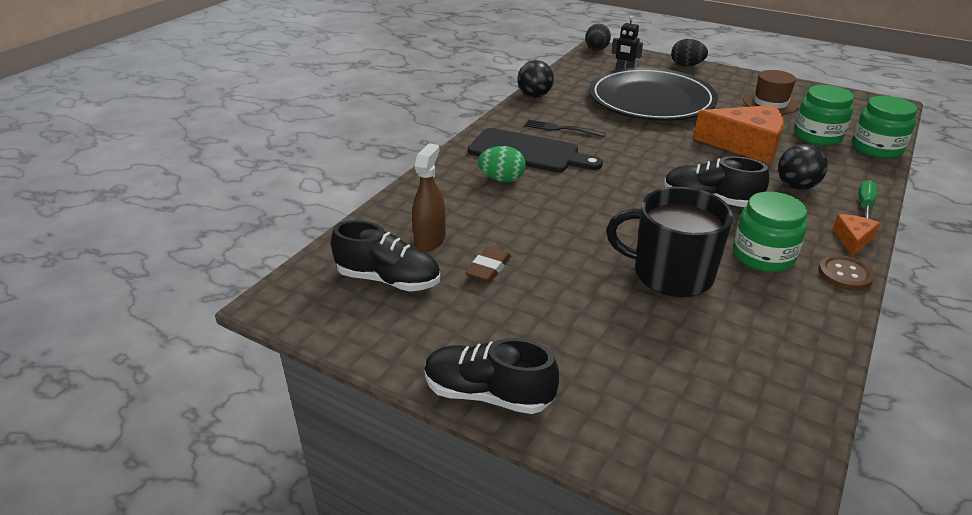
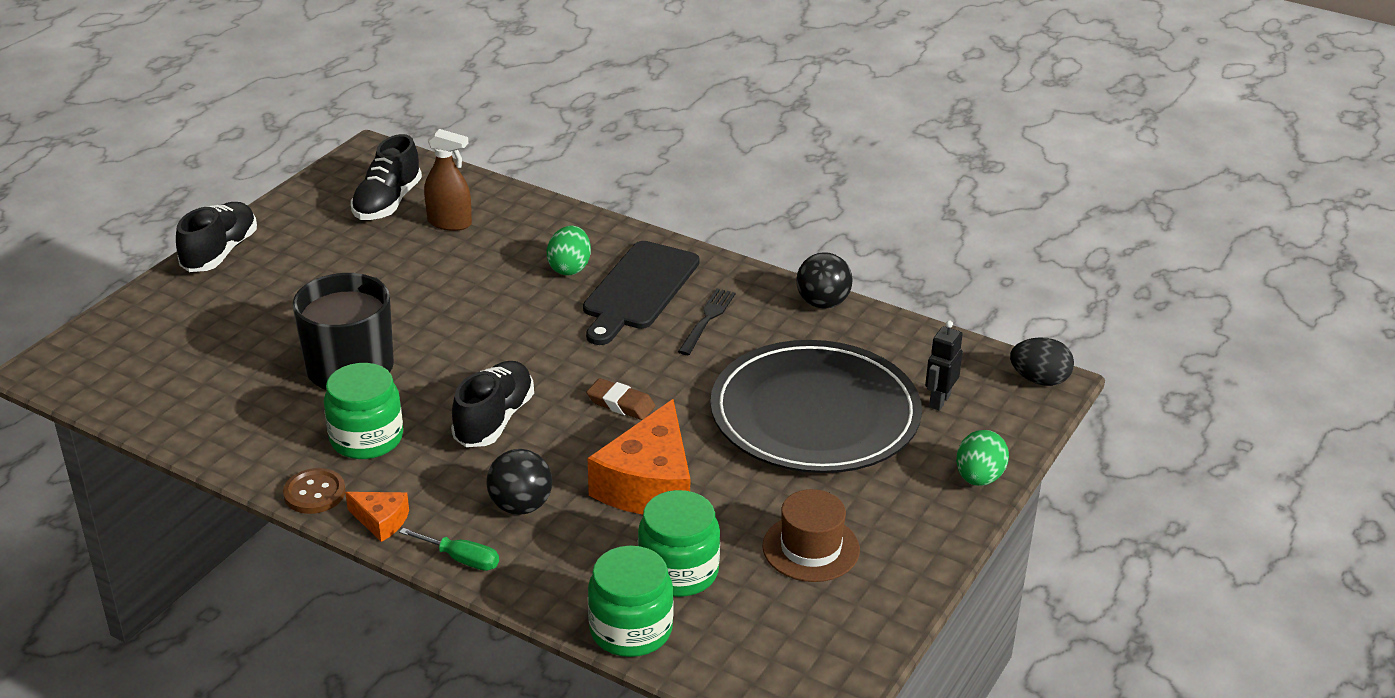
camera: 90 degrees right, 0 degrees up
brown eraser [465,246,511,283] -> brown eraser moved to [587,378,656,420]
black egg [671,39,708,66] -> green egg [956,430,1009,486]

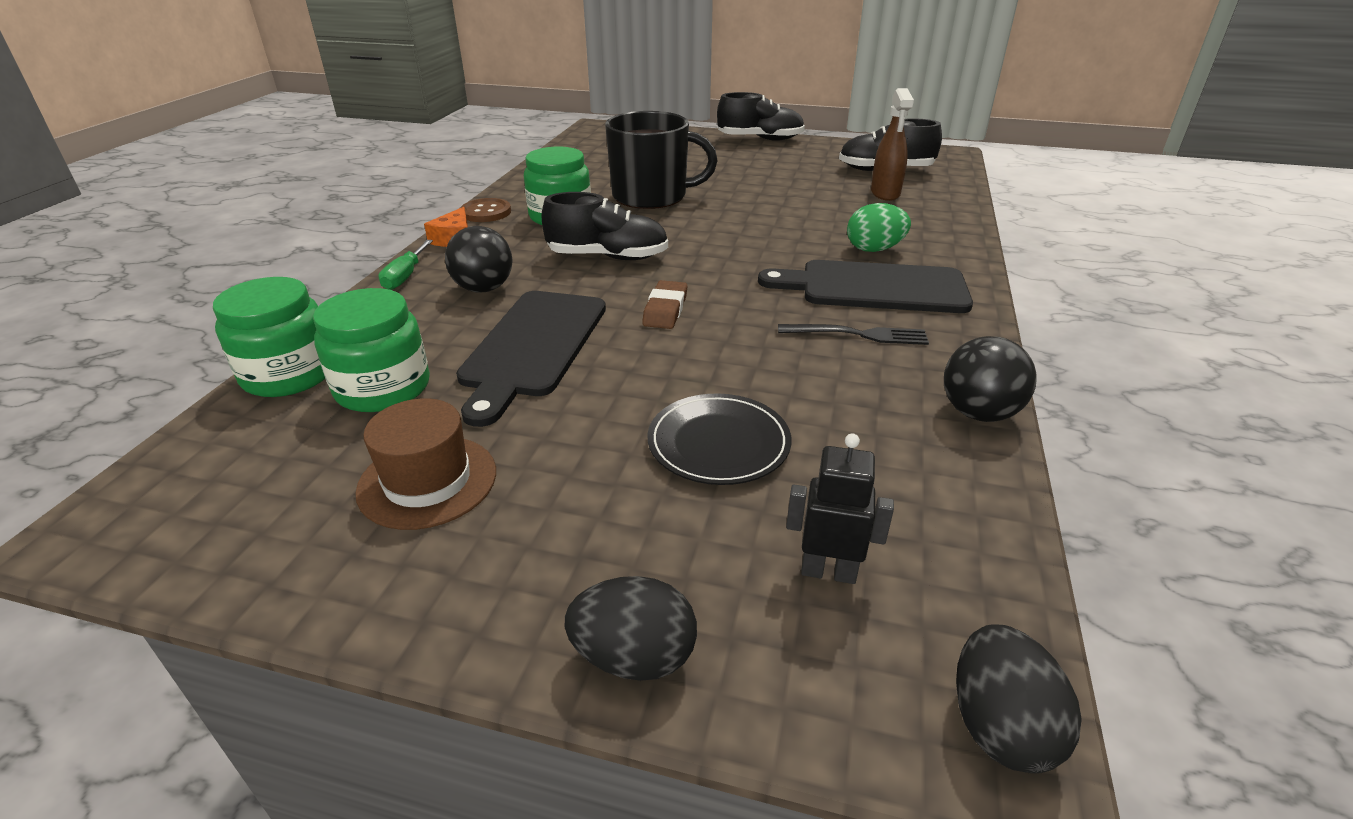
camera: 75 degrees right, 0 degrees up
orange cheese [588,399,690,515] -> black cutting board [456,291,606,427]
black plate [710,340,922,473] -> black plate [648,394,792,485], size x0.47
green egg [956,430,1009,486] -> black egg [565,576,697,681]

